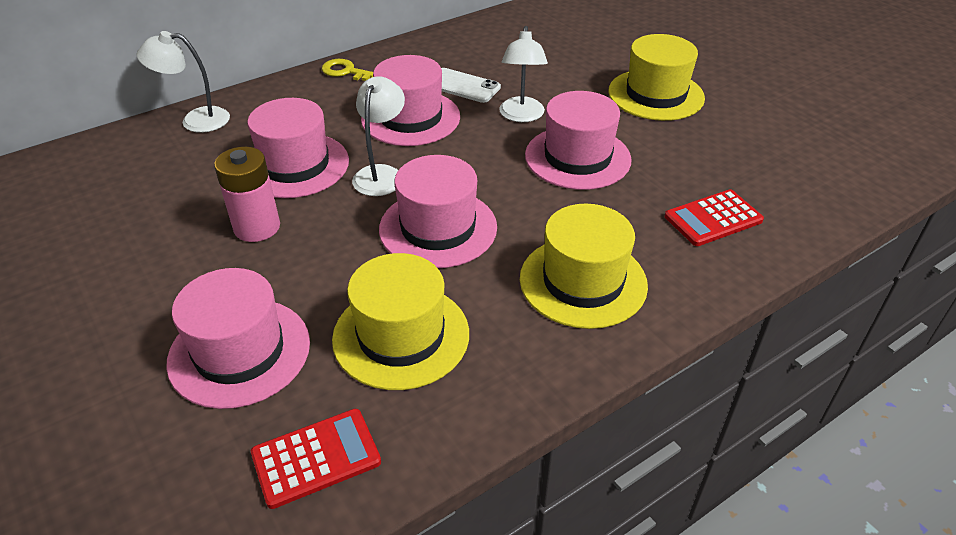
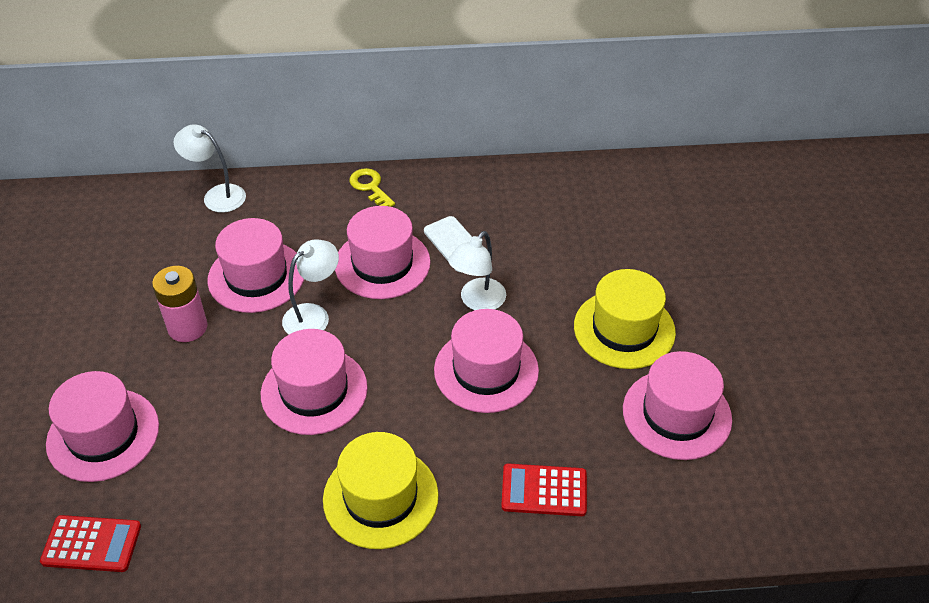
camera: 30 degrees right, 5 degrees up
yellow hat [332,253,469,390] -> none
none -> pink hat [623,351,732,460]

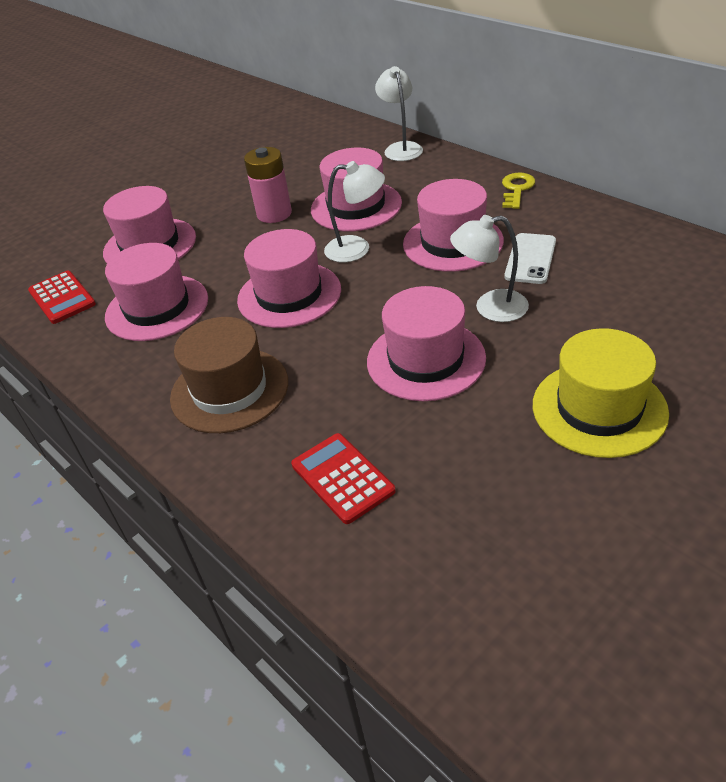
camera: 55 degrees right, 5 degrees down
yellow hat [323,432,439,549] -> brown hat [170,317,288,433]
pink hat [623,351,732,460] -> pink hat moved to [105,243,208,341]

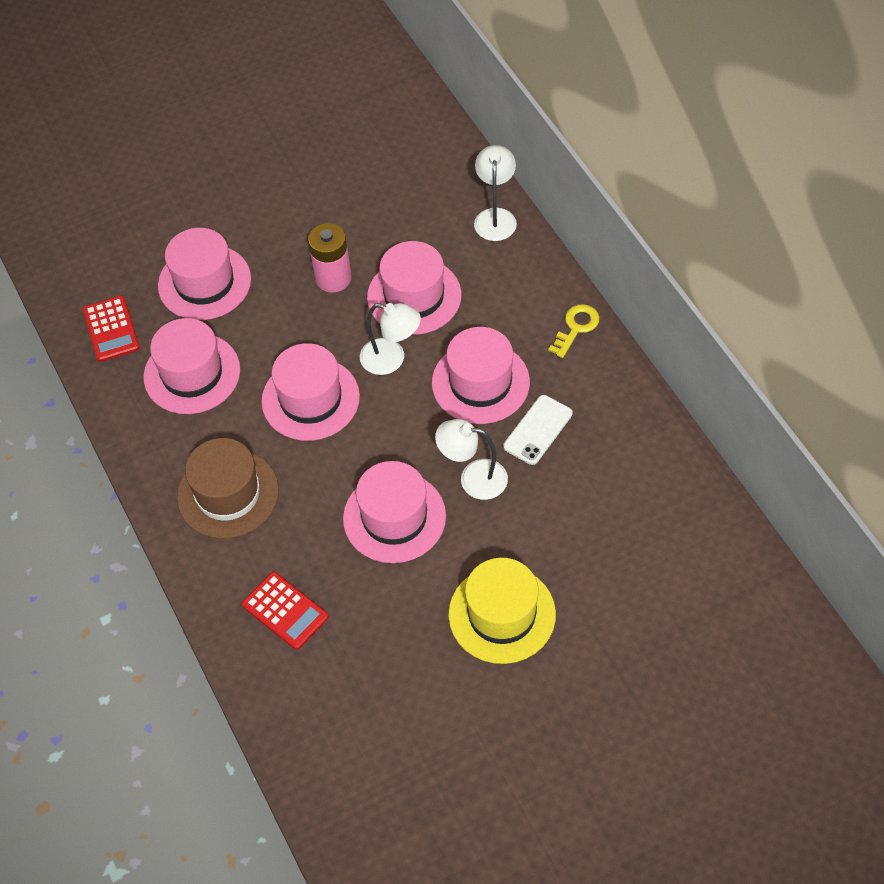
camera: 15 degrees right, 15 degrees up
red calculator [291,433,396,524] -> red calculator turned 150 degrees clockwise [242,572,329,650]

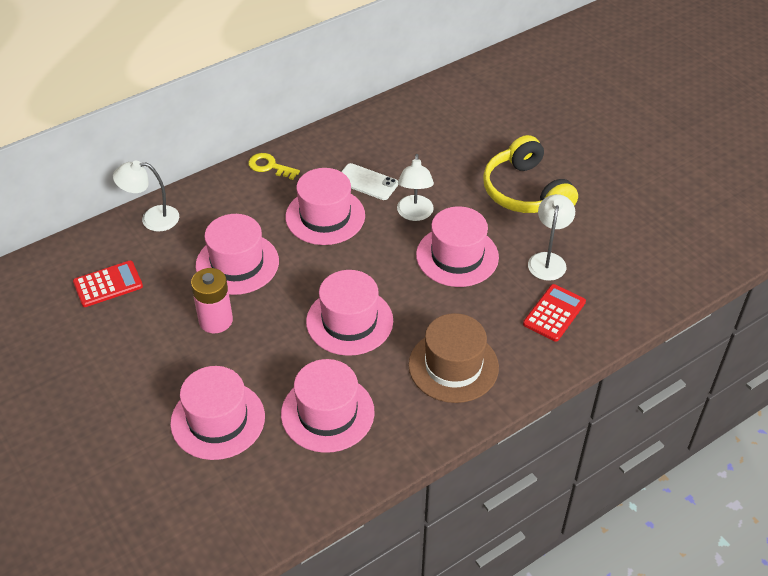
camera: 100 degrees left, 10 degrees down
red calculator [83,296,140,362] -> red calculator moved to [73,261,143,307]
white lamp [360,303,421,375] -> white lamp moved to [528,194,575,281]
yellow hat [448,558,556,664] -> yellow headphones [483,135,578,213]

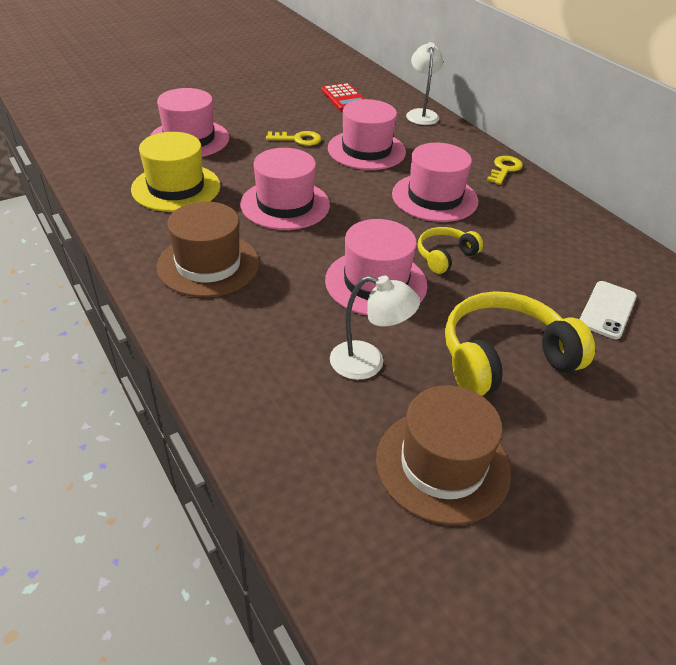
camera: 90 degrees right, 5 degrees down
pink battery [191,268,233,333] -> yellow key [266,131,321,146]
pink hat [281,359,375,453] -> yellow hat [131,132,221,212]
white phone [341,163,398,200] -> white phone moved to [579,281,637,339]
white lamp [397,154,434,221] -> yellow headphones [418,227,483,274]
red calculator [523,284,586,342] -> none
none -> brown hat [376,385,511,525]

